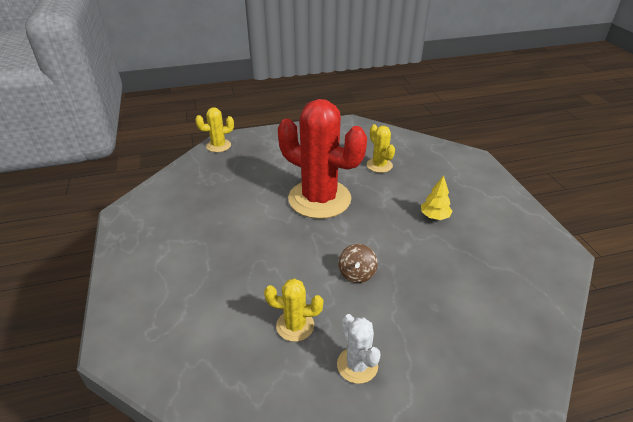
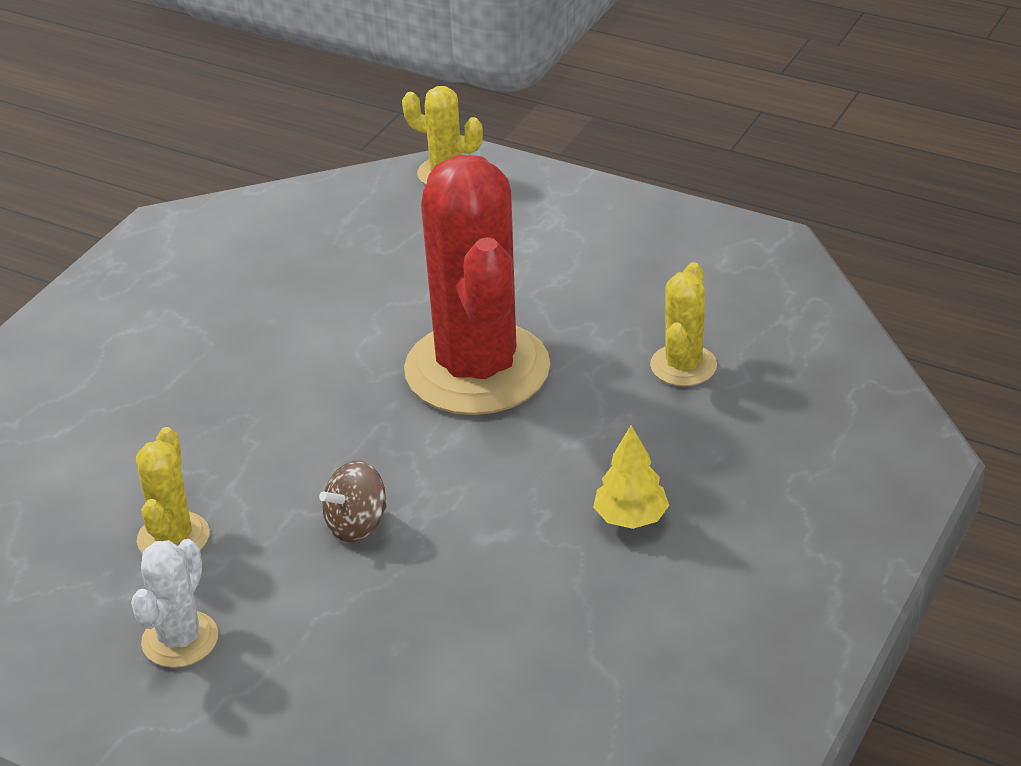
camera: 45 degrees right, 0 degrees up
yellow cactus [264,278,323,342] -> yellow cactus turned 45 degrees clockwise [136,427,210,553]

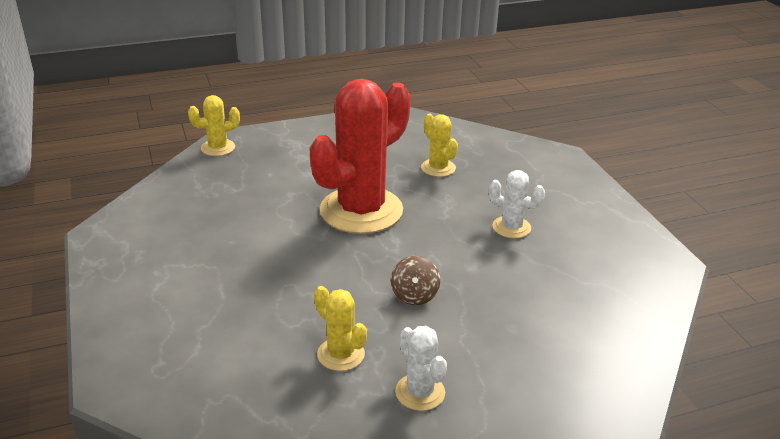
camera: 50 degrees left, 5 degrees down
red cactus [404,155,550,415] -> red cactus turned 75 degrees counterclockwise [309,79,411,234]
yellow tree [593,425,669,529] -> white cactus [489,170,545,239]

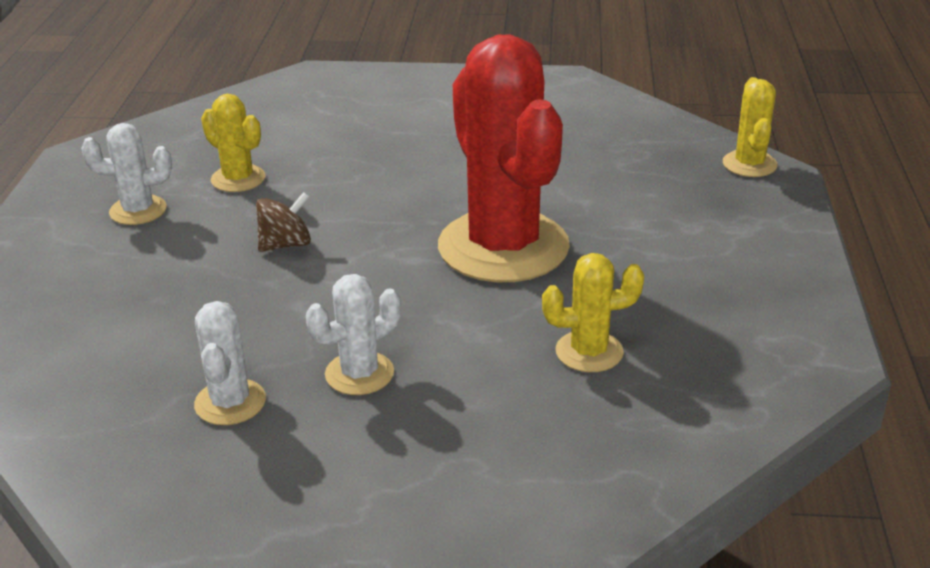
camera: 115 degrees right, 0 degrees up
yellow cactus [314,286,367,371] -> yellow cactus turned 60 degrees clockwise [201,94,266,192]
brown spinning top [391,256,440,305] -> brown spinning top turned 120 degrees clockwise [256,192,311,252]
none -> white cactus [194,301,266,425]

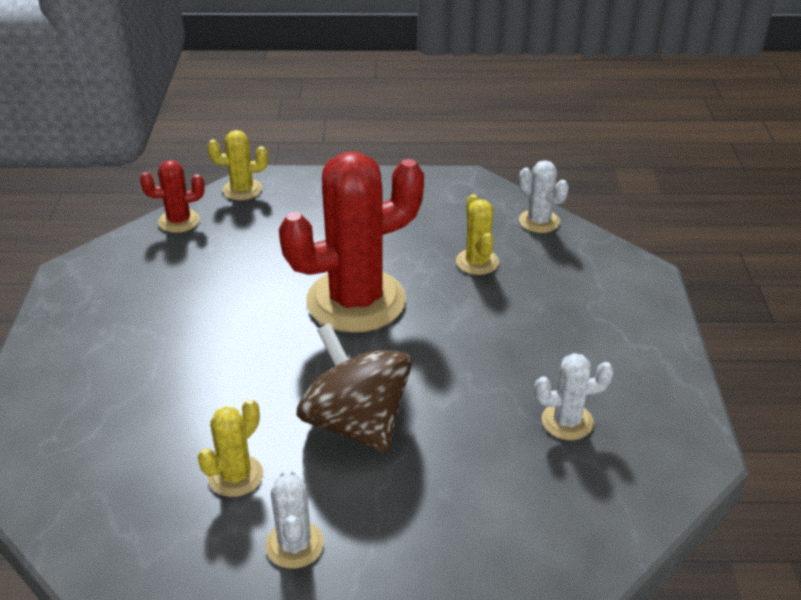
camera: 95 degrees left, 5 degrees up
brown spinning top [256,192,311,252] -> brown spinning top [297,323,412,453], size x2.13
white cactus [306,274,401,395] -> white cactus moved to [519,160,569,233]
none -> red cactus [140,160,205,233]

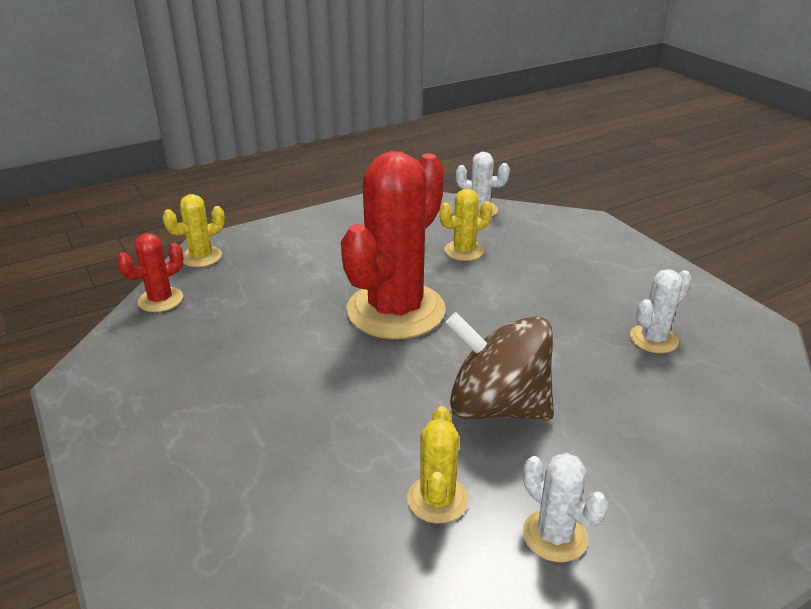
camera: 30 degrees left, 5 degrees down
yellow cactus [456,194,499,275] -> yellow cactus turned 75 degrees counterclockwise [439,189,492,261]

